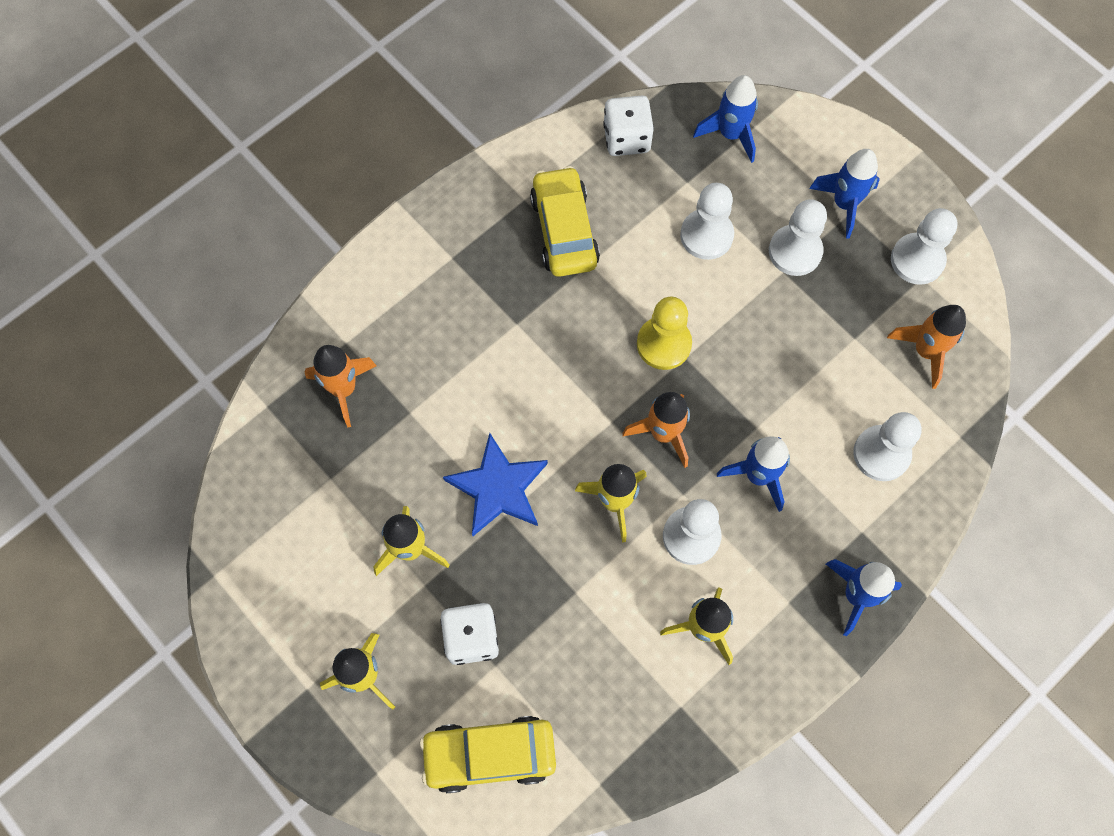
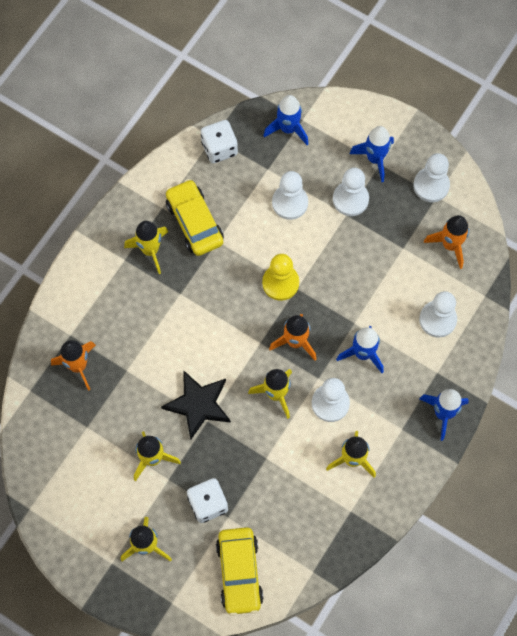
camera: 15 degrees left, 0 degrees up
yellow car [420,716,556,793] -> yellow car turned 75 degrees counterclockwise [216,527,264,616]
blue star [443,433,548,536] -> black star [161,370,231,439]
none -> yellow rocket [124,221,168,274]

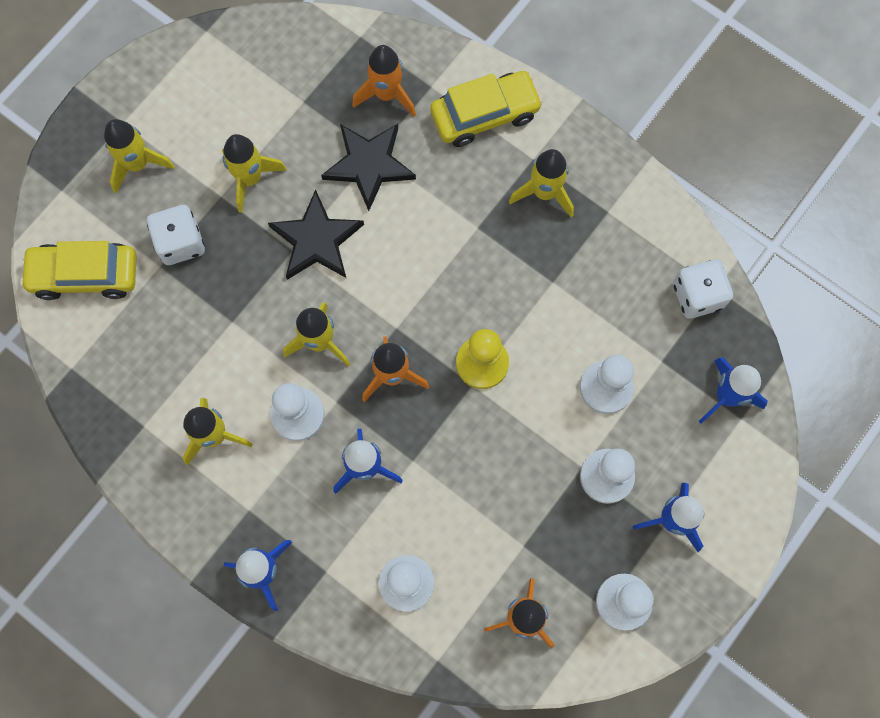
camera: 95 degrees right, 5 degrees up
yellow car [166,179,224,256] -> yellow car moved to [430,71,543,147]
none -> black star [321,124,416,211]

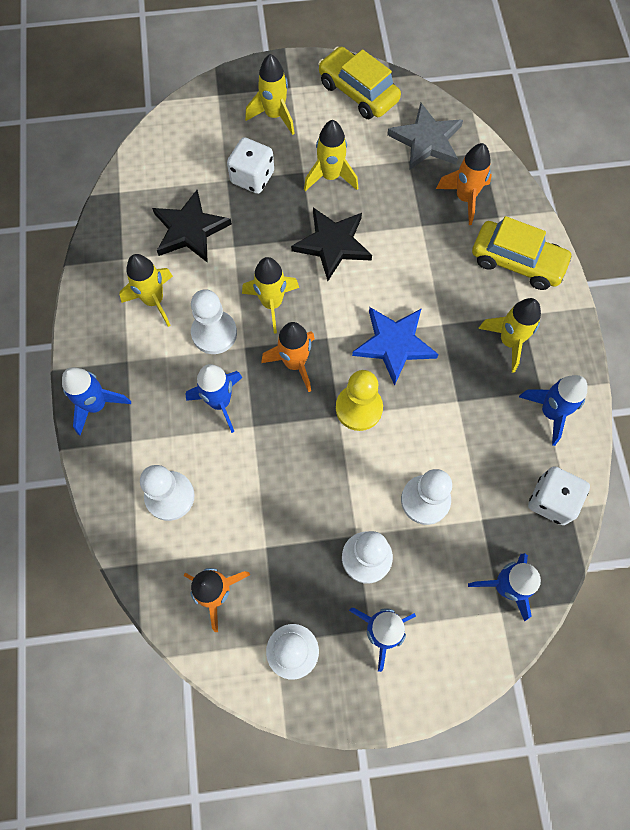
camera: 45 degrees right, 5 degrees down
yellow car [20,241,137,300] -> yellow car moved to [318,47,401,119]
black star [321,124,416,211] -> black star moved to [152,190,232,263]
none -> blue star [352,307,439,386]
none -> grey star [387,103,463,170]
none -> blue rocket [519,375,587,446]

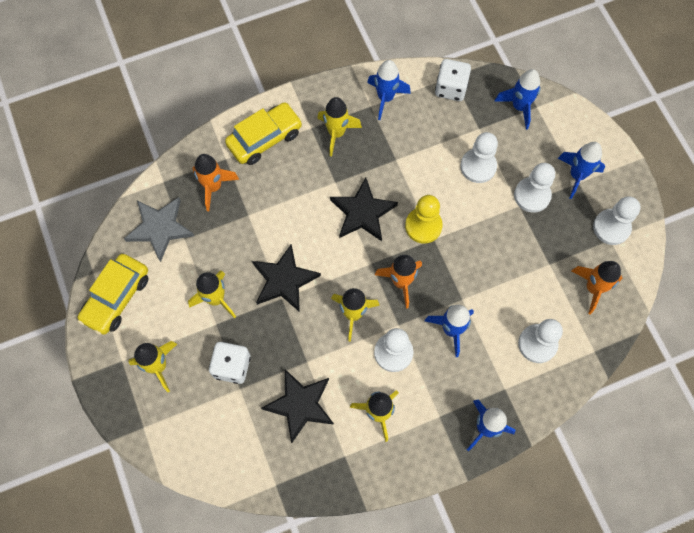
camera: 105 degrees left, 0 degrees up
blue star [352,307,439,386] -> black star [330,178,398,241]
yellow car [472,216,574,290] -> yellow car turned 45 degrees clockwise [225,102,303,165]

